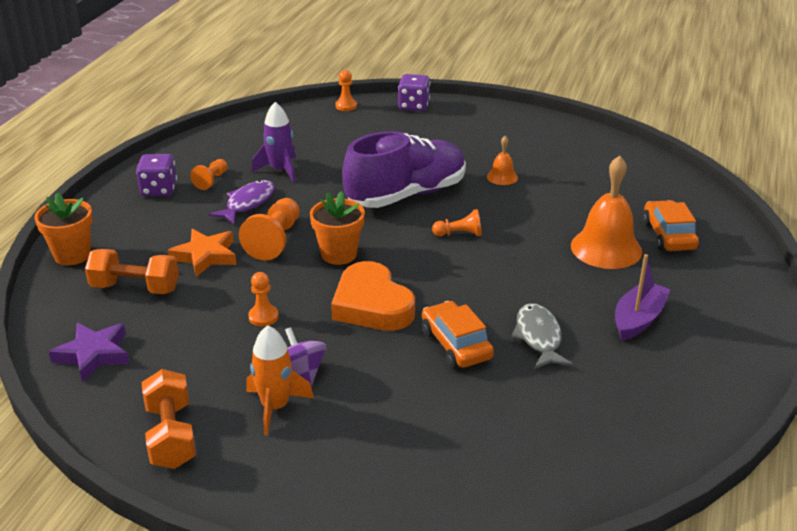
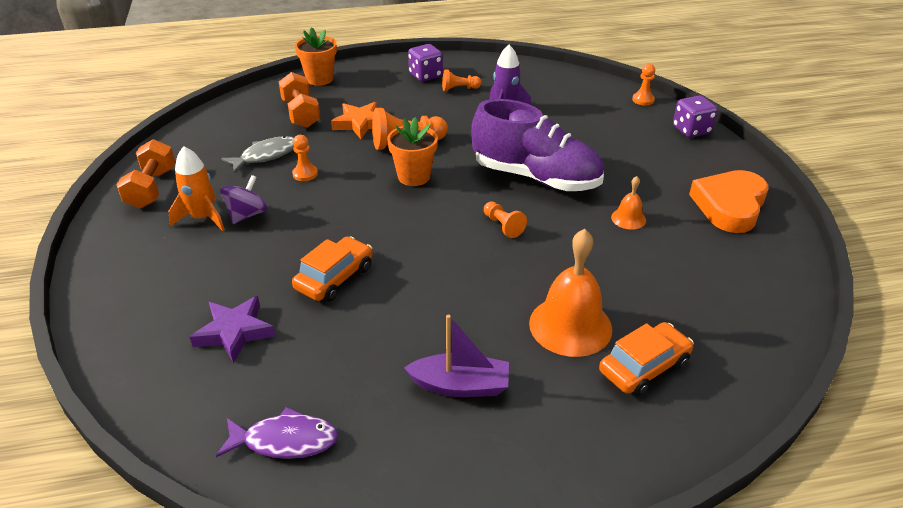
camera: 60 degrees right, 5 degrees up
purple star [48,323,130,382] -> purple star moved to [190,296,275,363]
orange dumbbell [142,369,196,469] -> orange dumbbell turned 45 degrees counterclockwise [117,139,176,209]
purple fish [209,180,275,224] -> purple fish moved to [216,407,338,459]
orange heart [331,261,415,331] -> orange heart moved to [689,170,768,233]
grey fish [511,303,573,369] -> grey fish moved to [221,136,294,173]

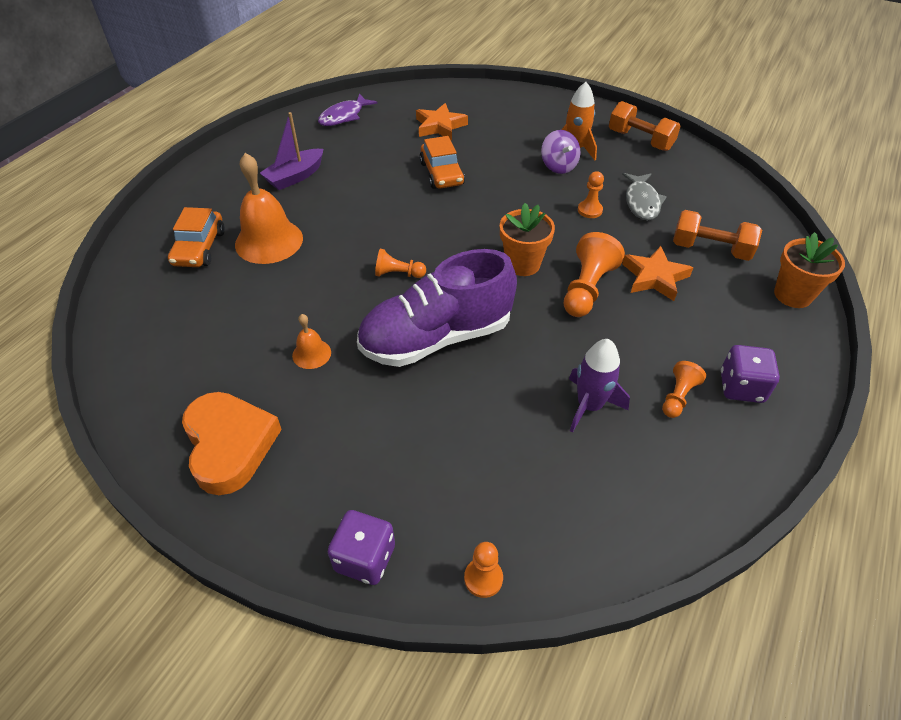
camera: 130 degrees right, 10 degrees up
purple star [190,296,275,363] -> orange star [416,103,468,140]

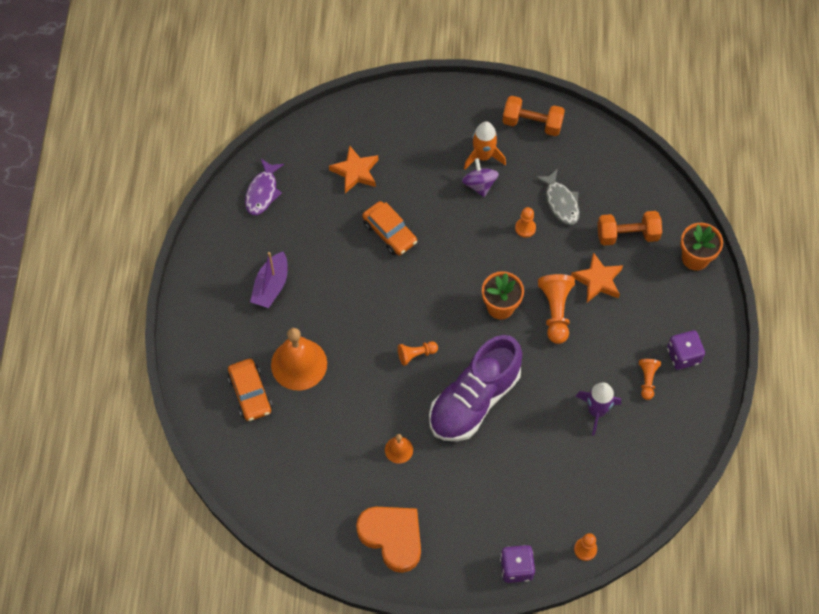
camera: 25 degrees left, 15 degrees up
purple spinning top [541,130,581,174] -> purple spinning top turned 150 degrees counterclockwise [462,158,499,197]

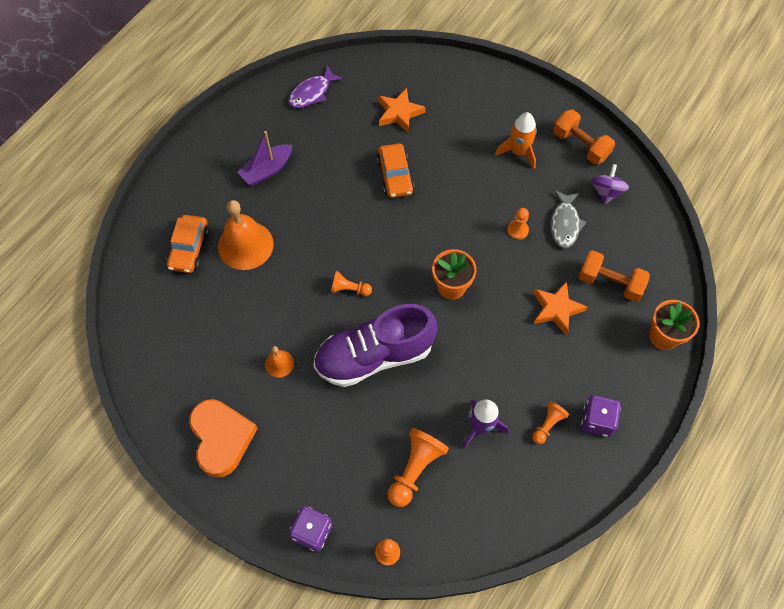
camera: 30 degrees right, 0 degrees up
purple spinning top [462,158,499,197] -> purple spinning top moved to [591,164,629,204]
orange pawn [538,274,575,344] -> orange pawn moved to [388,428,449,507]

